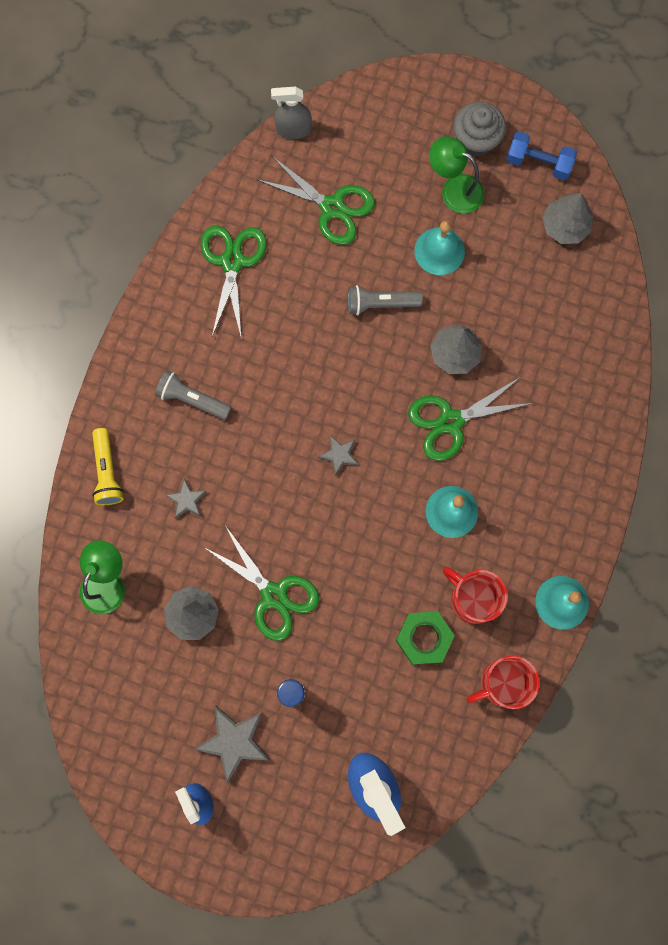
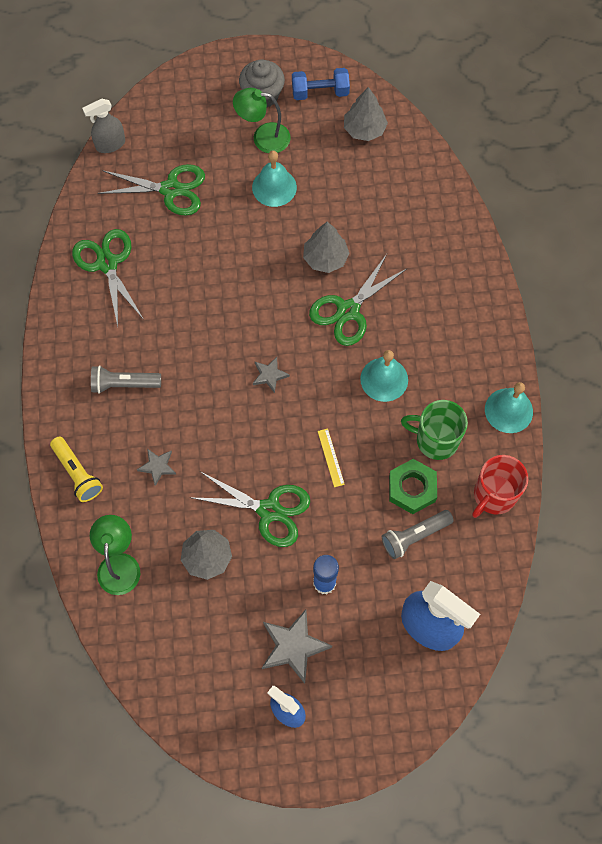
camera: 25 degrees left, 10 degrees down
grey flashlight [348,285,423,315] -> grey flashlight moved to [382,510,454,559]
red mug [443,567,508,624] -> green mug [401,400,468,460]
none -> yellow ruler [318,428,345,487]

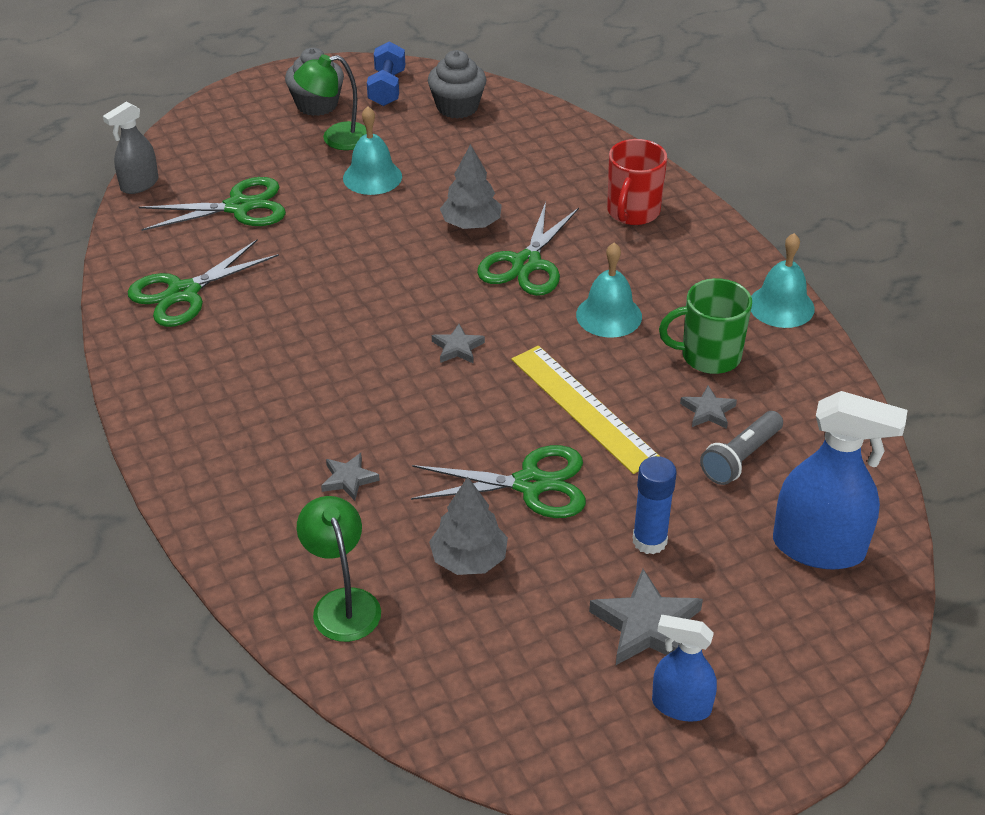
camera: 20 degrees left, 25 degrees down
yellow flashlight [50,437,103,502] -> none
green scissors [72,229,144,326] -> green scissors turned 90 degrees counterclockwise [128,239,279,327]
grey flashlight [91,365,161,394] -> none
blue dumbbell [292,68,350,100] -> blue dumbbell turned 60 degrees counterclockwise [367,41,405,106]
yellow ruler [318,428,345,487] -> yellow ruler [512,346,660,474], size x2.26
grey tree [344,87,388,141] -> grey cupcake [428,50,486,118]
green nut [389,459,437,514] -> grey star [680,385,737,429]
red mug [472,455,528,518] -> red mug moved to [607,139,667,225]

